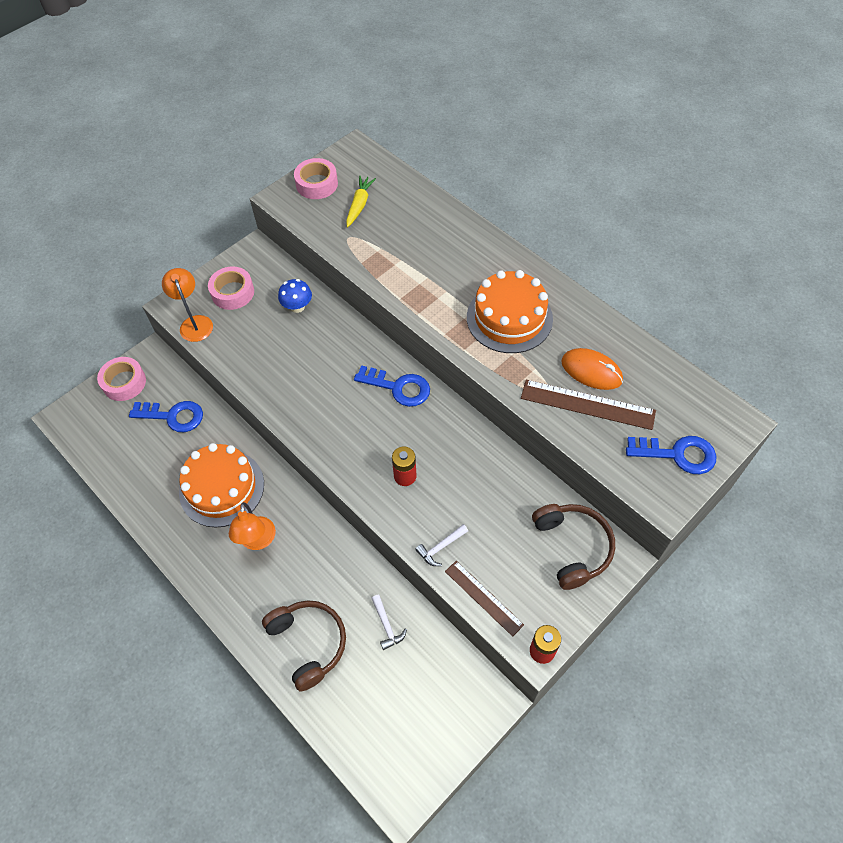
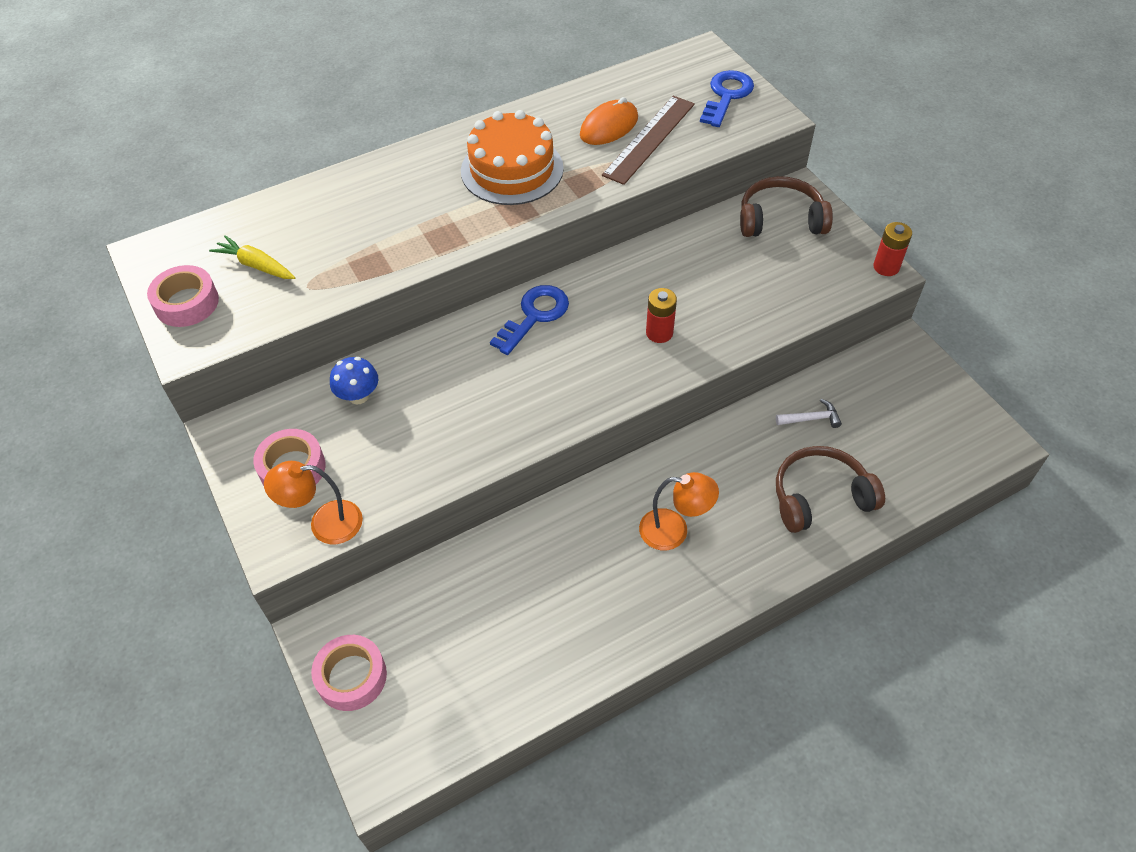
camera: 75 degrees left, 5 degrees down
blue key [129,401,203,432] -> none
orange cake [179,443,264,528] -> none
white hammer [415,524,468,566] -> none
brown ruler [445,561,524,637] -> none

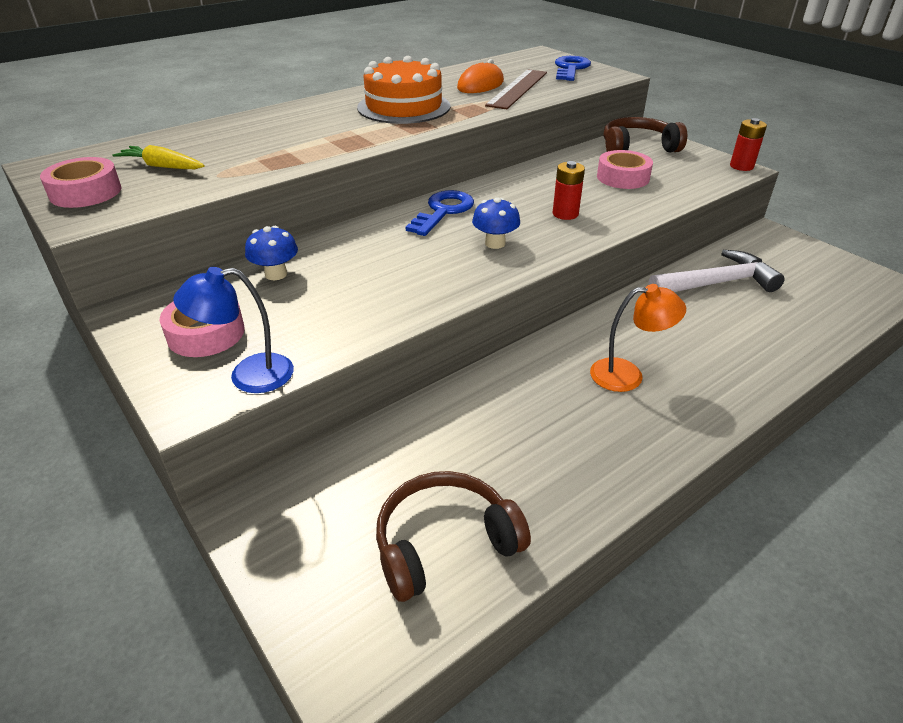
camera: 10 degrees left, 15 degrees down
orange lamp [264,461,363,544] -> blue lamp [173,267,294,393]
pink tape [311,635,387,711] -> pink tape moved to [597,150,653,189]
white hammer [776,399,842,428] -> white hammer [649,250,785,292], size x2.12
brown headphones [776,446,885,533] -> brown headphones moved to [376,471,531,602]
none -> blue mushroom [472,197,520,249]

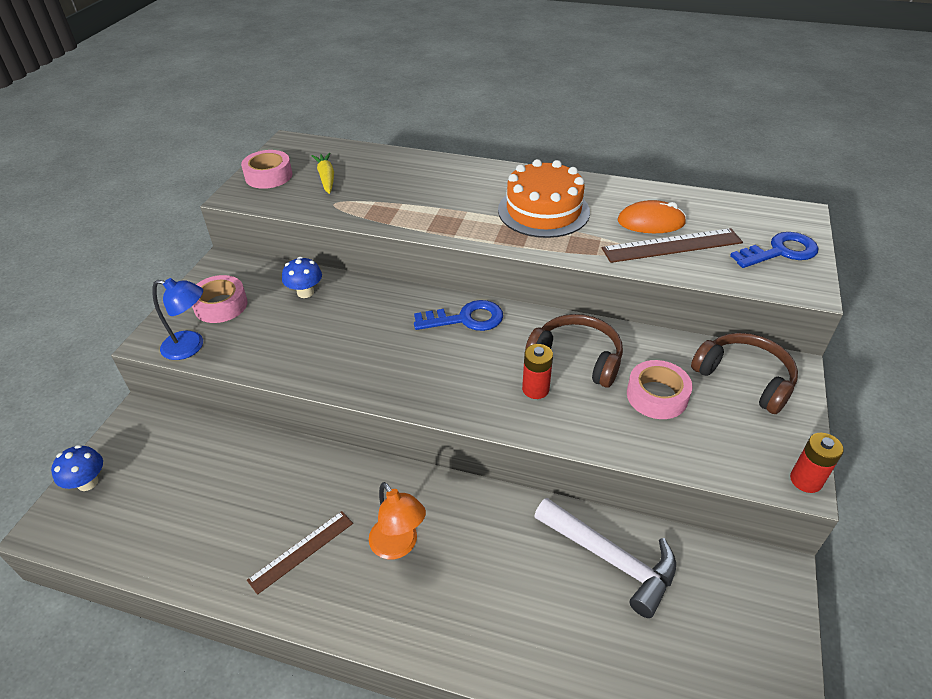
camera: 55 degrees right, 5 degrees up
blue lamp [173,267,294,393] -> blue lamp turned 150 degrees clockwise [152,278,203,360]
brown headphones [376,471,531,602] -> brown headphones moved to [525,314,623,387]
blue mushroom [472,197,520,249] -> blue mushroom moved to [51,445,103,491]
none -> brown ruler [247,511,353,595]

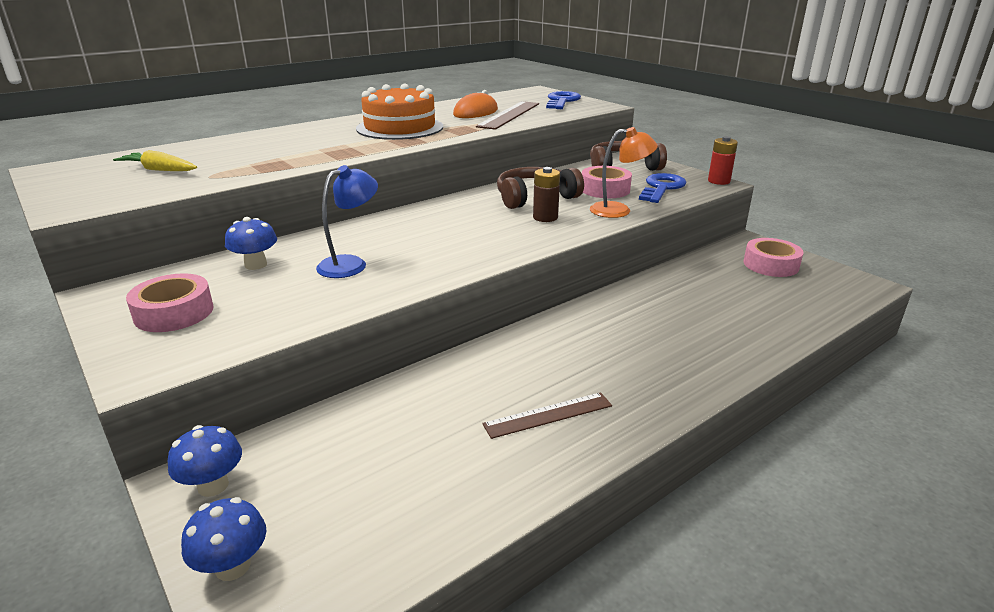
camera: 55 degrees left, 15 degrees down
blue lamp [152,278,203,360] -> blue lamp moved to [316,165,378,278]
pink tape [241,150,293,189] -> pink tape moved to [744,238,804,277]
brown ruler [247,511,353,595] -> brown ruler turned 75 degrees clockwise [482,392,612,439]
orange lamp [369,482,426,559] -> orange lamp moved to [590,127,658,218]
blue key [414,300,503,331] -> blue key moved to [639,173,687,203]
red battery [522,344,553,399] -> brown battery [533,167,560,222]
white hammer [534,498,676,618] -> none
none -> blue mushroom [168,425,242,497]

